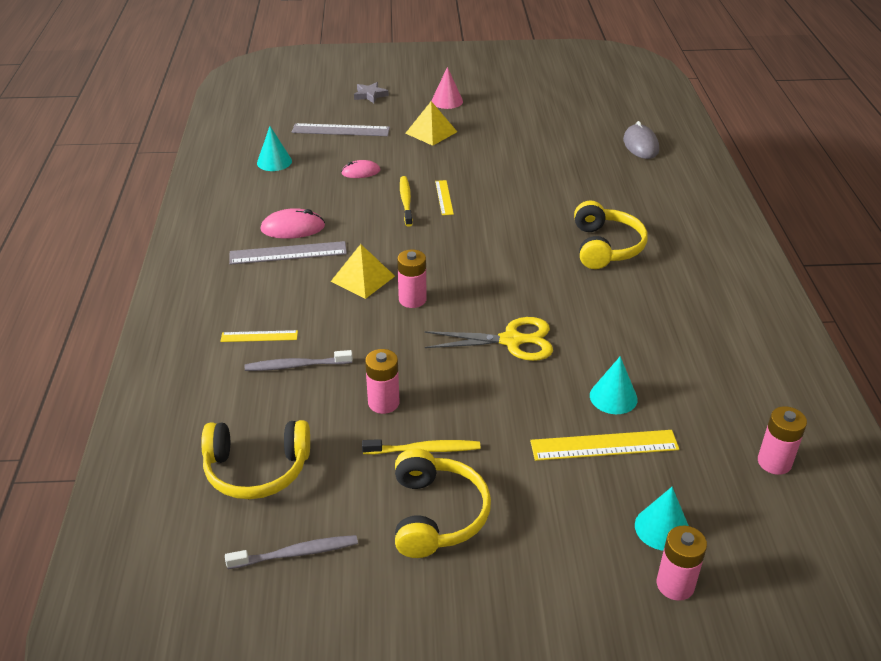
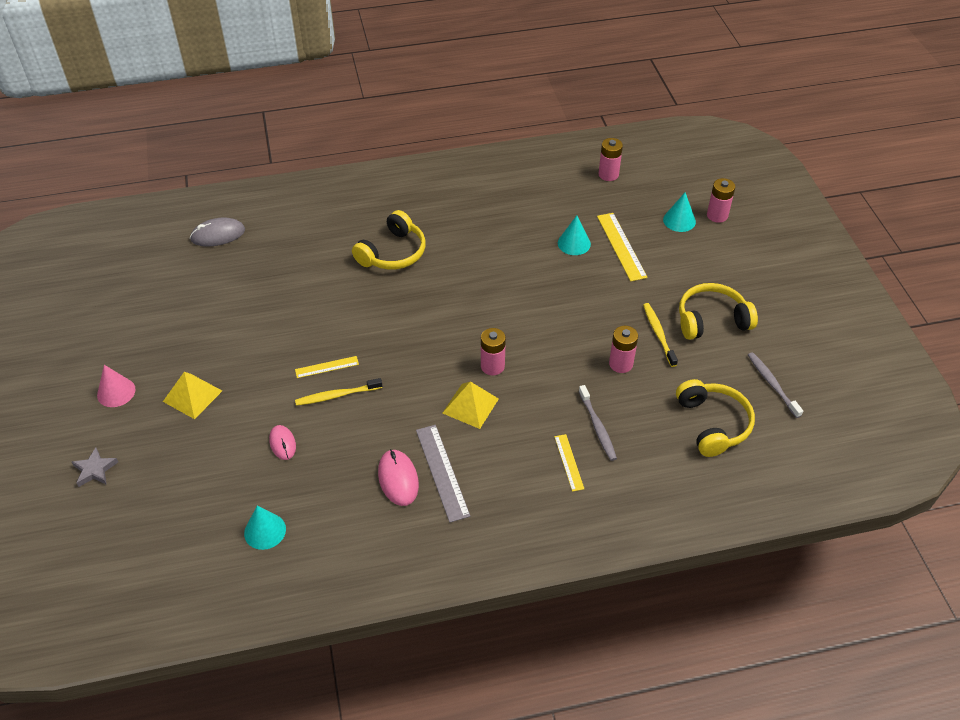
camera: 100 degrees left, 10 degrees up
grey ruler [292,123,390,136] -> none
yellow scissors [425,317,553,361] -> none
yellow headphones [574,200,647,269] -> yellow headphones turned 135 degrees clockwise [352,210,426,270]

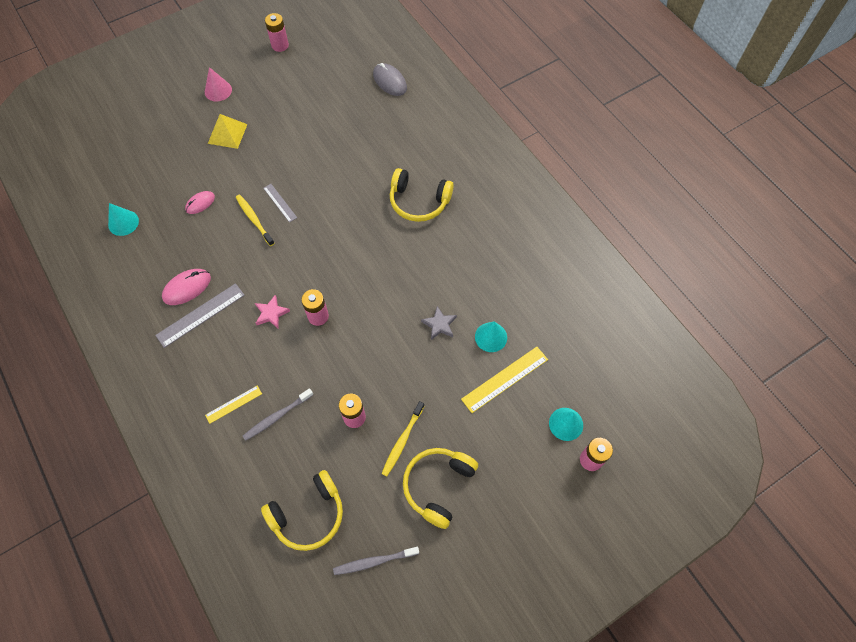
camera: 70 degrees right, 15 degrees up
grey star [72,447,118,487] -> grey star moved to [421,306,457,340]
yellow ruler [295,356,359,378] -> grey ruler [263,184,297,223]
yellow pyramid [443,382,499,429] -> pink star [255,295,290,328]
pink battery [599,138,623,181] -> pink battery moved to [265,13,289,52]
yellow toothbrush [643,303,678,367] -> yellow toothbrush turned 150 degrees clockwise [381,401,424,476]
yellow headphones [679,283,758,340] -> yellow headphones turned 120 degrees counterclockwise [403,448,478,529]
grey toothbrush [748,352,803,418] -> grey toothbrush turned 150 degrees counterclockwise [333,547,419,575]

